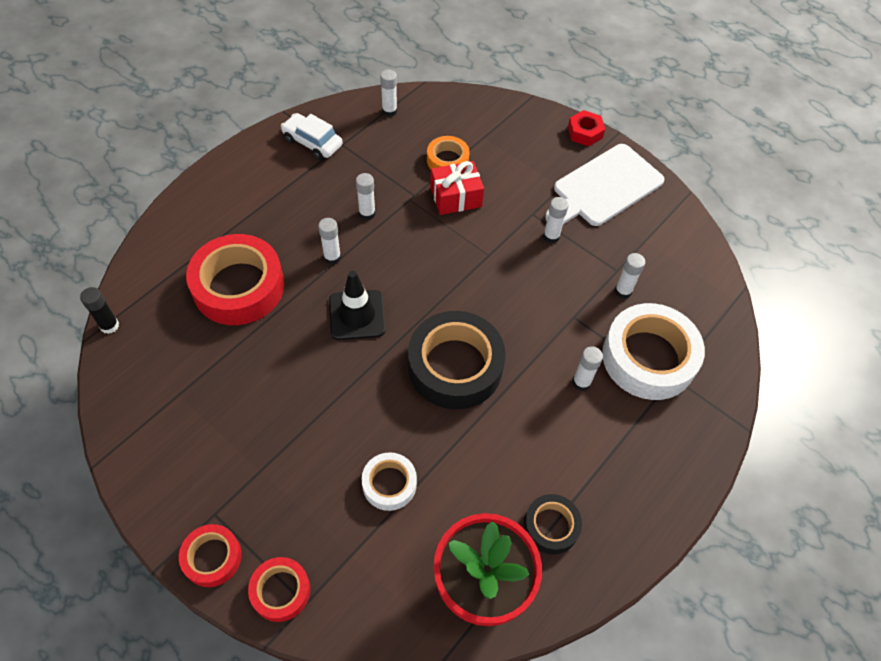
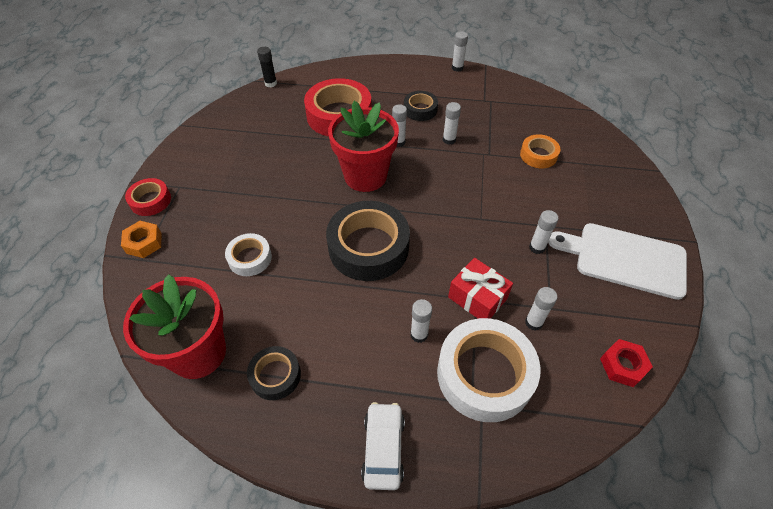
camera: 60 degrees right, 5 degrees down
red tape [248,557,310,622] -> orange nut [121,221,162,258]
white car [281,113,343,160] -> white car moved to [361,402,405,490]
black traffic cone [329,271,385,340] -> red flower pot [328,101,399,192]
white glue stick [380,70,397,117] -> white glue stick moved to [452,31,468,72]
red gift [430,161,484,215] -> red gift moved to [448,258,513,319]
red nut [568,110,605,146] -> red nut moved to [600,339,653,387]
none -> black tape [404,91,438,121]

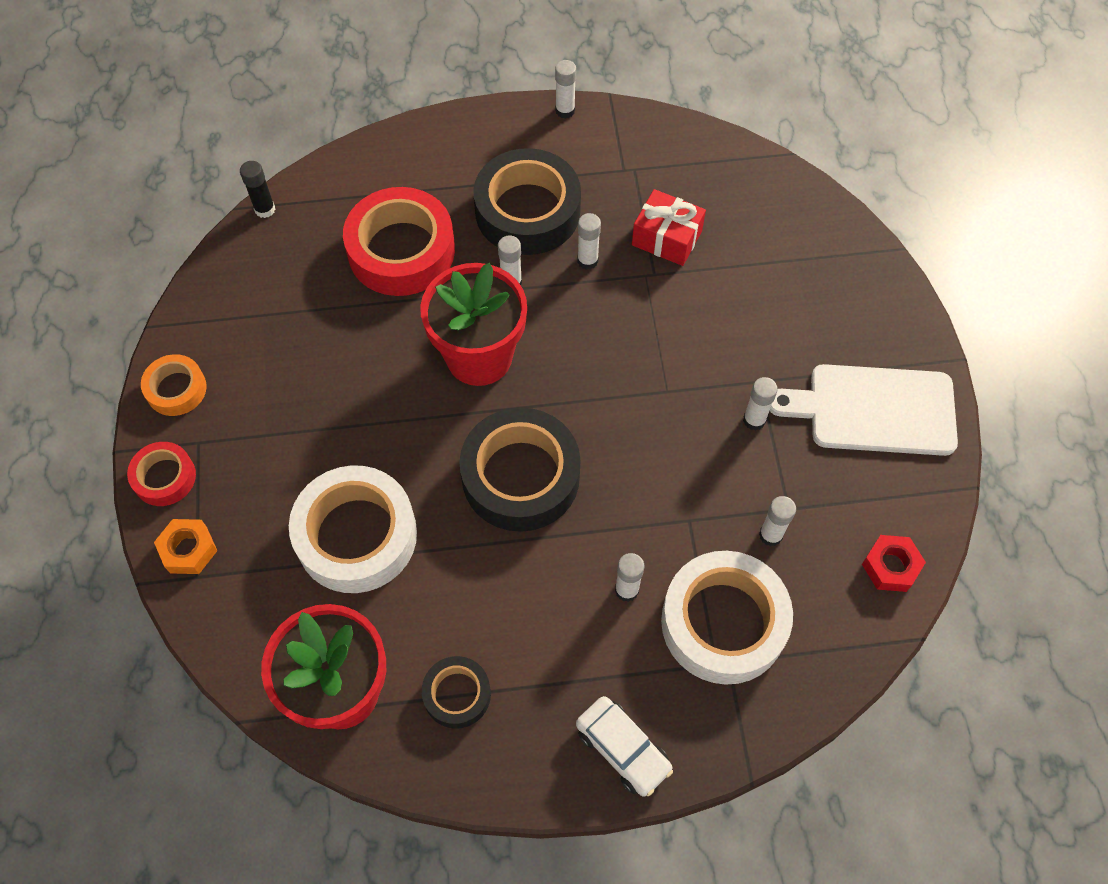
camera: 15 degrees left, 10 degrees up
white tape [225,233,272,276] -> white tape [289,465,417,593], size x1.90
white car [361,402,405,490] -> white car turned 150 degrees clockwise [576,696,673,796]
black tape [404,91,438,121] -> black tape [473,148,581,255], size x1.90
red gift [448,258,513,319] -> red gift moved to [632,189,706,266]
orange tape [520,134,560,169] -> orange tape moved to [141,354,207,416]

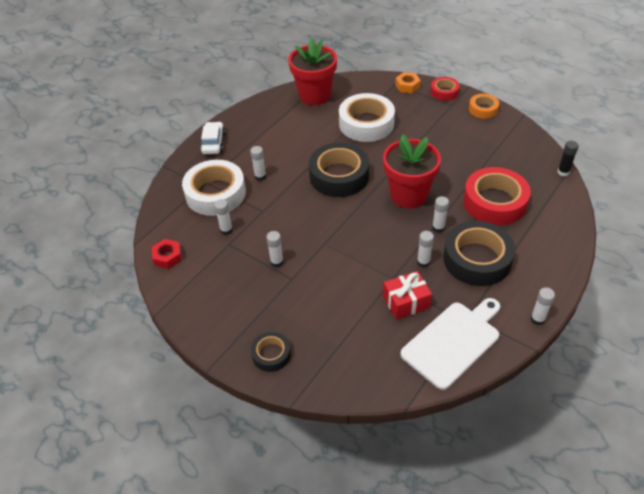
camera: 135 degrees right, 15 degrees down
black tape [422,656,491,729] -> black tape moved to [251,332,291,372]
white car [576,696,673,796] -> white car turned 90 degrees clockwise [200,122,225,154]
white cutting board [770,364,958,456] -> white cutting board moved to [400,298,500,390]

